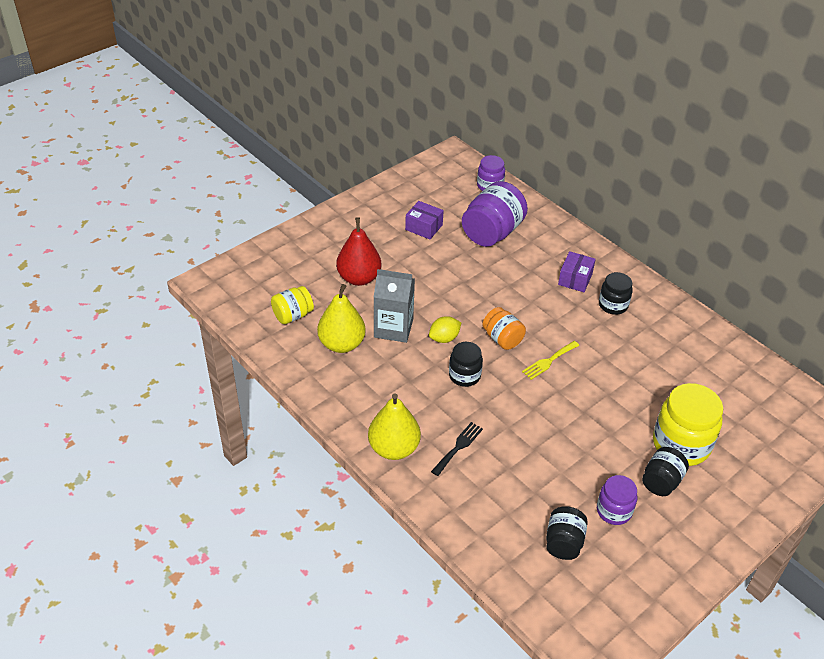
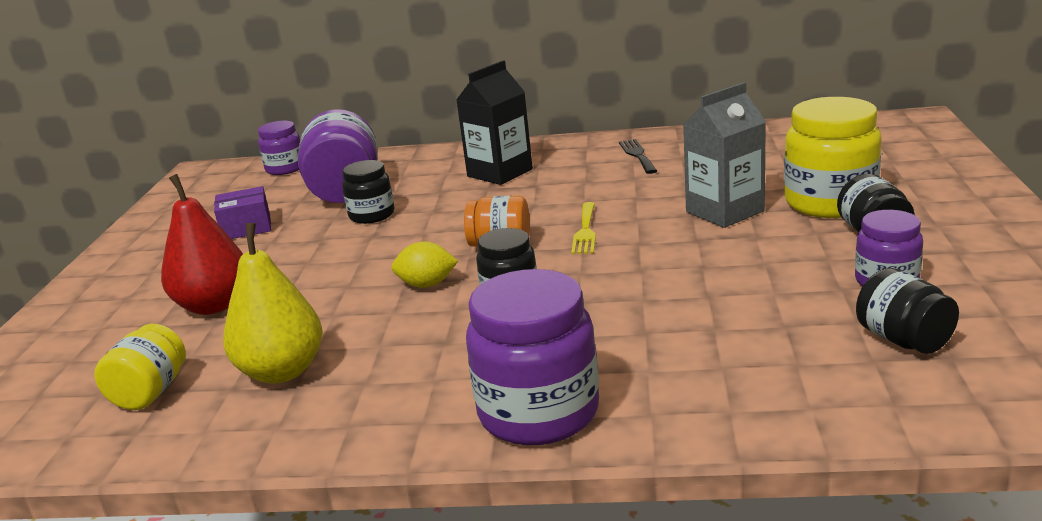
camera: 40 degrees left, 20 degrees down
yellow pear [368,394,421,460] -> purple jar [466,269,599,445]
grey carton [374,269,415,343] -> grey carton moved to [683,82,766,228]
yellow lemon [429,316,461,343] -> yellow lemon turned 75 degrees clockwise [391,242,458,288]
black fork [431,422,483,476] -> black fork moved to [619,139,657,174]
purple box [558,251,596,292] -> black carton [456,60,533,185]
black jar [599,272,633,315] -> black jar moved to [342,160,394,224]

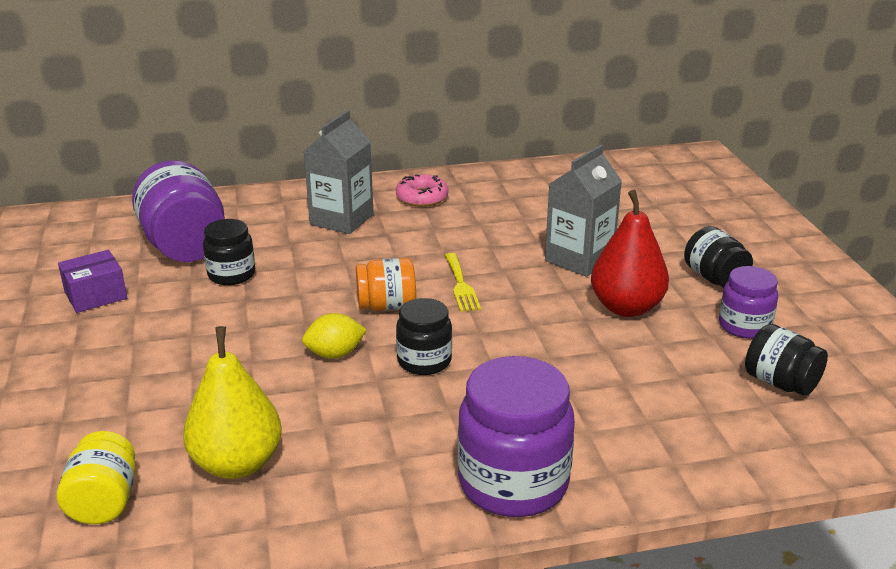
camera: 20 degrees left, 5 degrees up
red pear [161,174,243,315] -> red pear moved to [591,190,669,317]
purple jar [258,121,300,175] -> none
black carton [456,60,533,185] -> grey carton [304,110,374,234]
black fork [619,139,657,174] -> none
yellow jar [784,97,882,218] -> none
none -> pink donut [396,174,449,207]

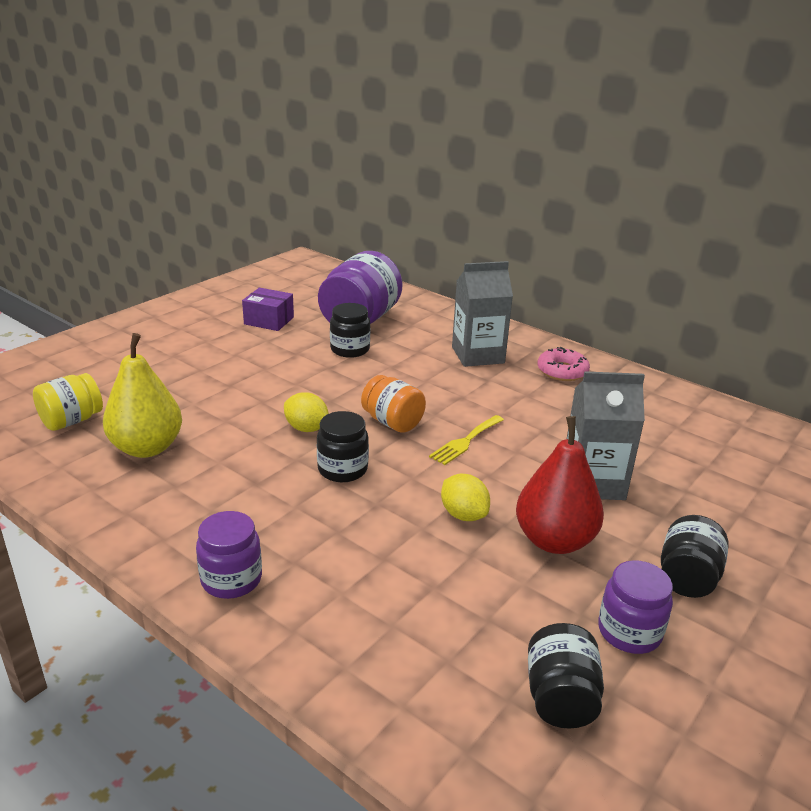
camera: 50 degrees right, 0 degrees up
purple jar [458,356,575,517] -> purple jar [196,511,262,599], size x0.58
none -> yellow lemon [441,474,490,521]

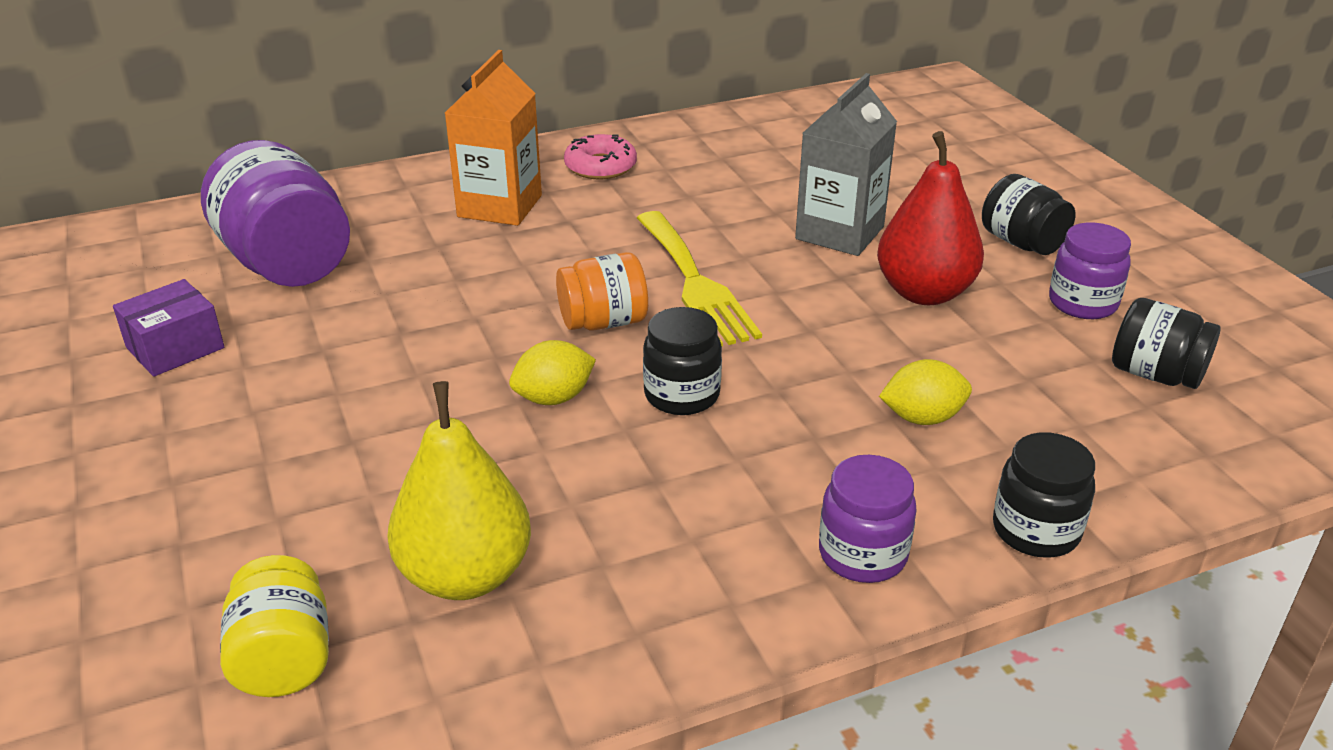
camera: 60 degrees left, 5 degrees up
black jar [330,303,370,358] -> black jar moved to [993,432,1095,558]
yellow fork [429,415,504,465] -> yellow fork [637,211,762,346], size x1.70
yellow lemon [441,474,490,521] -> yellow lemon moved to [879,359,972,425]
grey carton [452,261,513,367] -> orange carton [445,50,542,226]

